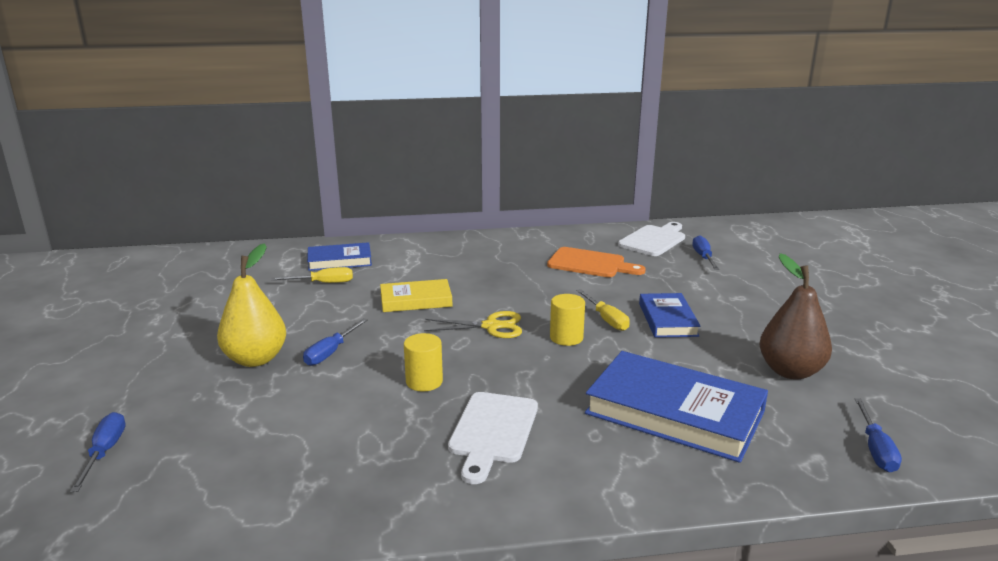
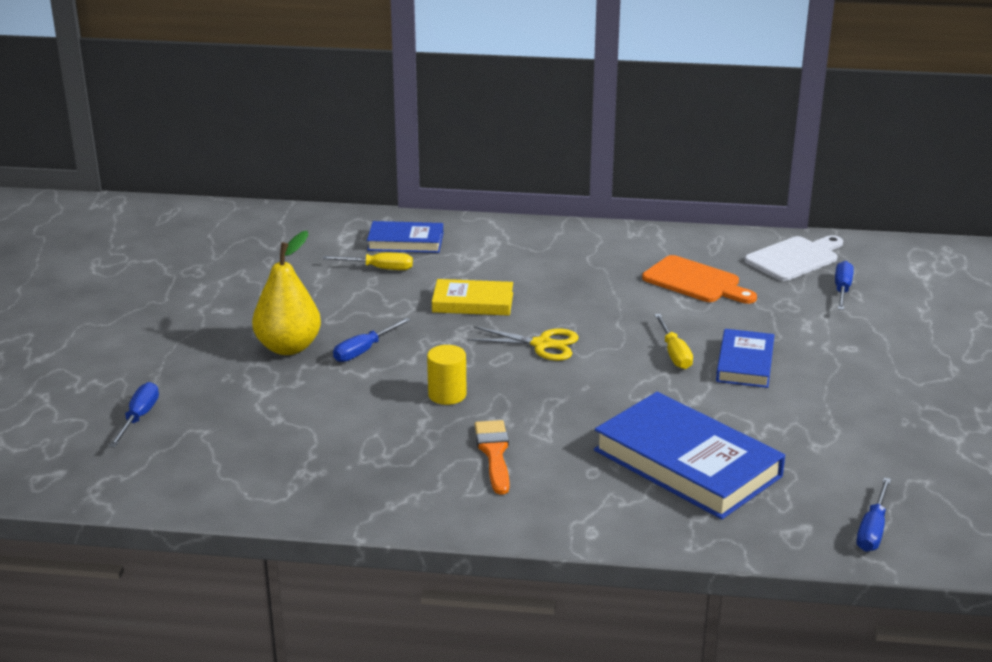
camera: 15 degrees right, 5 degrees up
white cutting board [448,392,538,484] -> orange brush [475,420,509,495]
yellow cylinder [550,294,585,346] -> none
brown pear [760,253,832,380] -> none

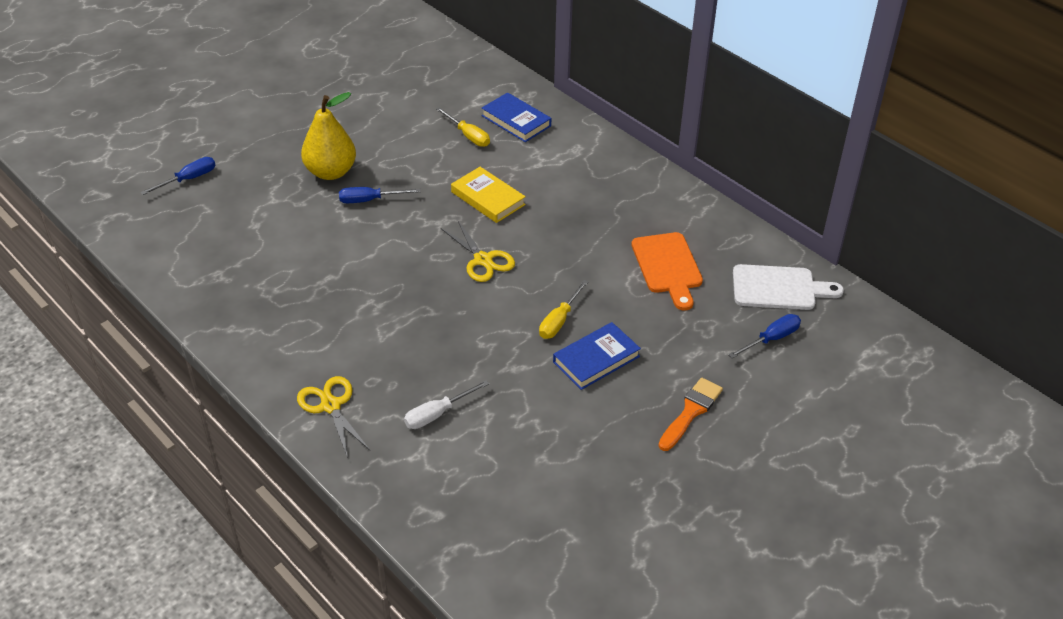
camera: 40 degrees right, 15 degrees up
yellow cylinder [427,345,467,405] -> none
orange brush [475,420,509,495] -> orange brush moved to [658,378,723,451]
blue book [594,392,785,519] -> white screwdriver [404,380,489,429]
blue screwdriver [857,478,891,552] -> none
none -> yellow scissors [297,376,370,458]

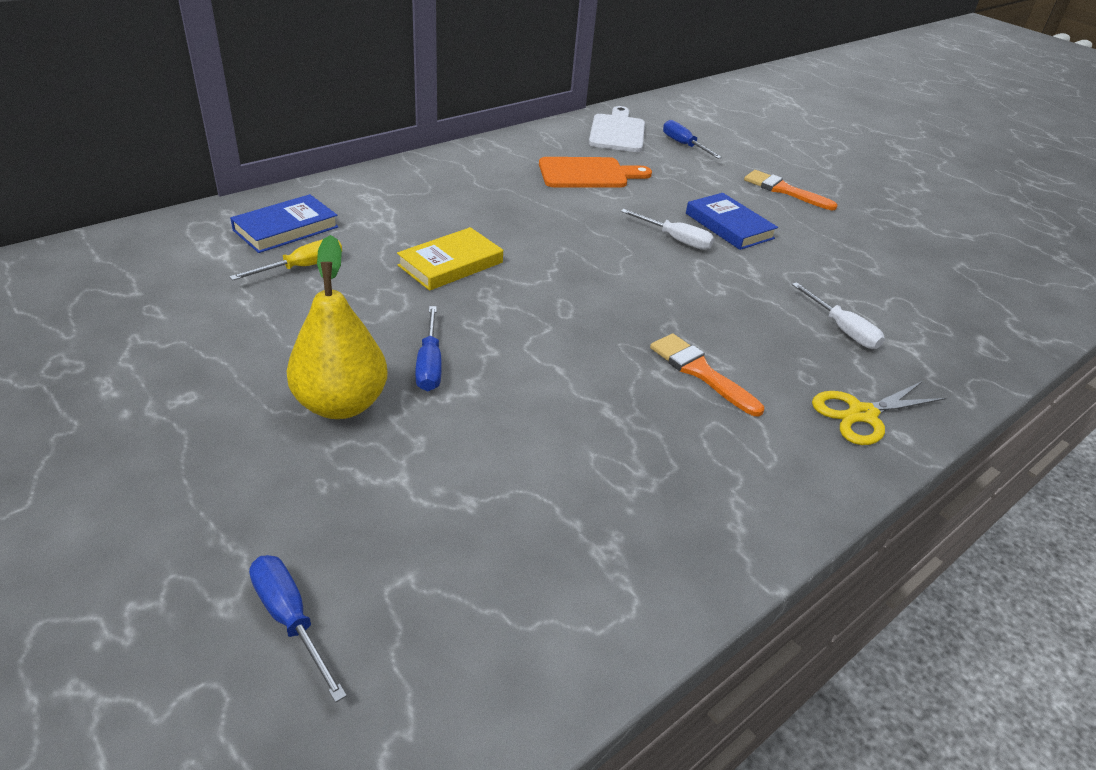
camera: 90 degrees left, 5 degrees down
yellow scissors [440,220,515,282] -> none
yellow screwdriver [539,280,588,339] -> white screwdriver [621,209,714,250]
none -> orange brush [650,333,764,416]

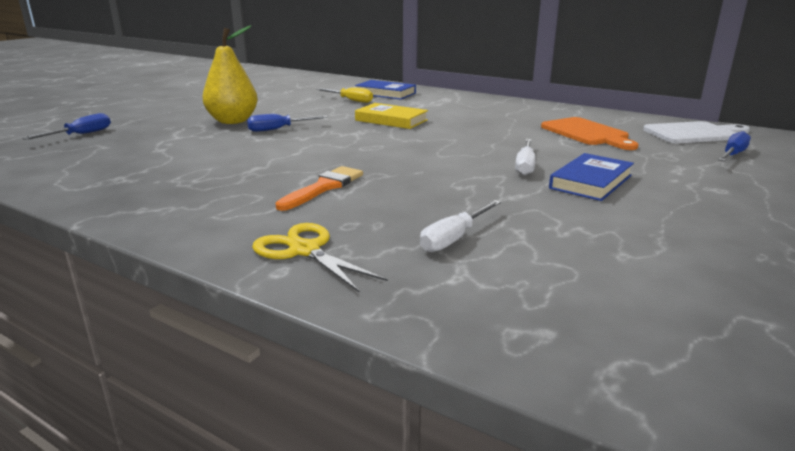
camera: 75 degrees right, 15 degrees down
orange brush [744,170,838,210] -> none

